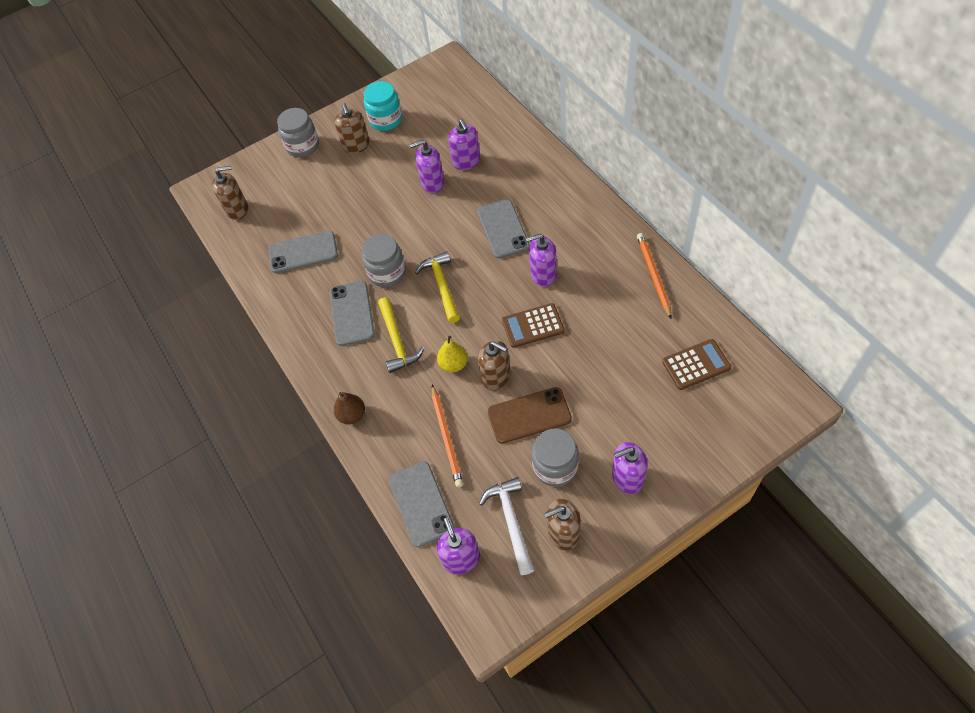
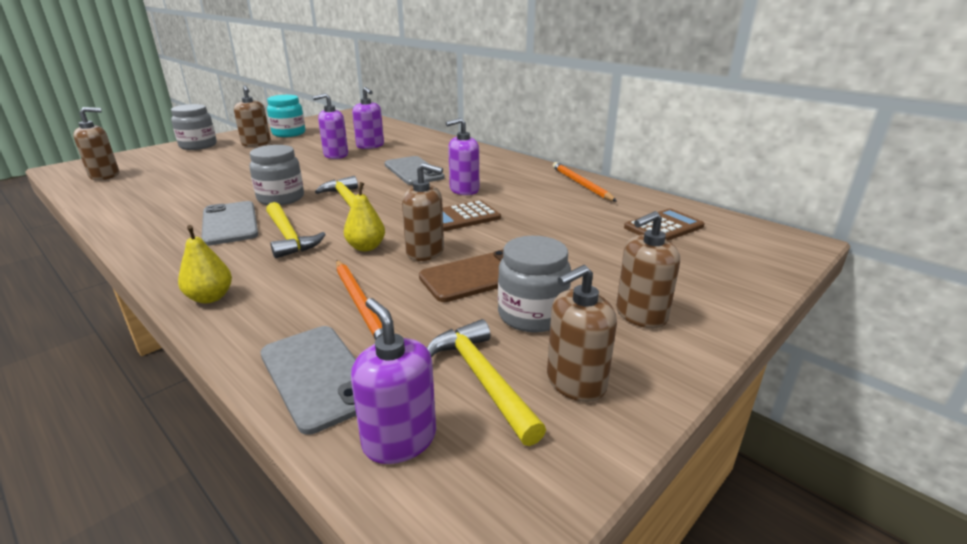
camera: 20 degrees left, 30 degrees down
grey phone [268,231,338,273] -> none
brown pear [334,392,365,424] -> yellow pear [178,225,232,303]
white hammer [479,477,534,575] -> yellow hammer [427,319,546,446]
purple soap dispenser [612,442,647,494] -> brown soap dispenser [616,211,680,328]

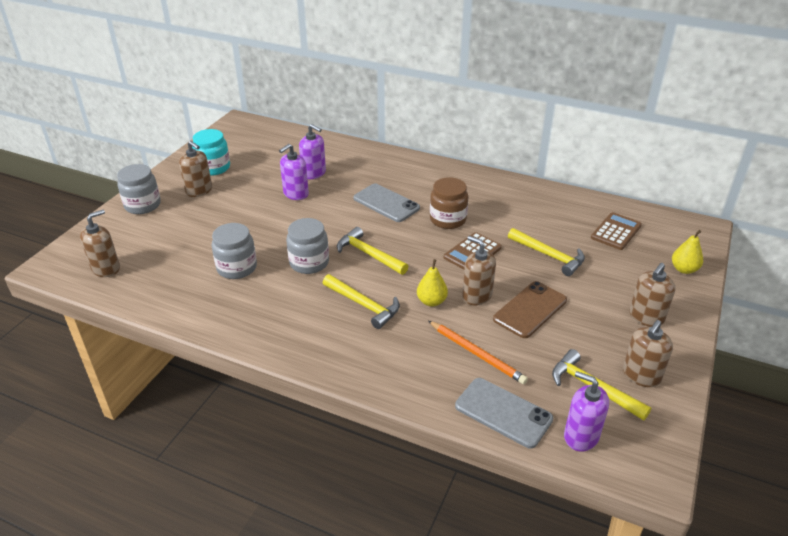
camera: 20 degrees left, 10 degrees up
yellow pear [178,225,232,303] -> yellow pear moved to [672,230,703,274]
grey phone [201,201,258,246] -> none
brown soap dispenser [402,163,444,261] -> brown soap dispenser turned 135 degrees counterclockwise [462,236,496,306]
purple soap dispenser [446,118,479,195] -> brown jar [430,177,468,229]
grey jar [498,236,571,332] -> grey jar moved to [212,223,257,279]
orange pencil [552,162,617,201] -> none
none -> yellow hammer [508,228,585,276]

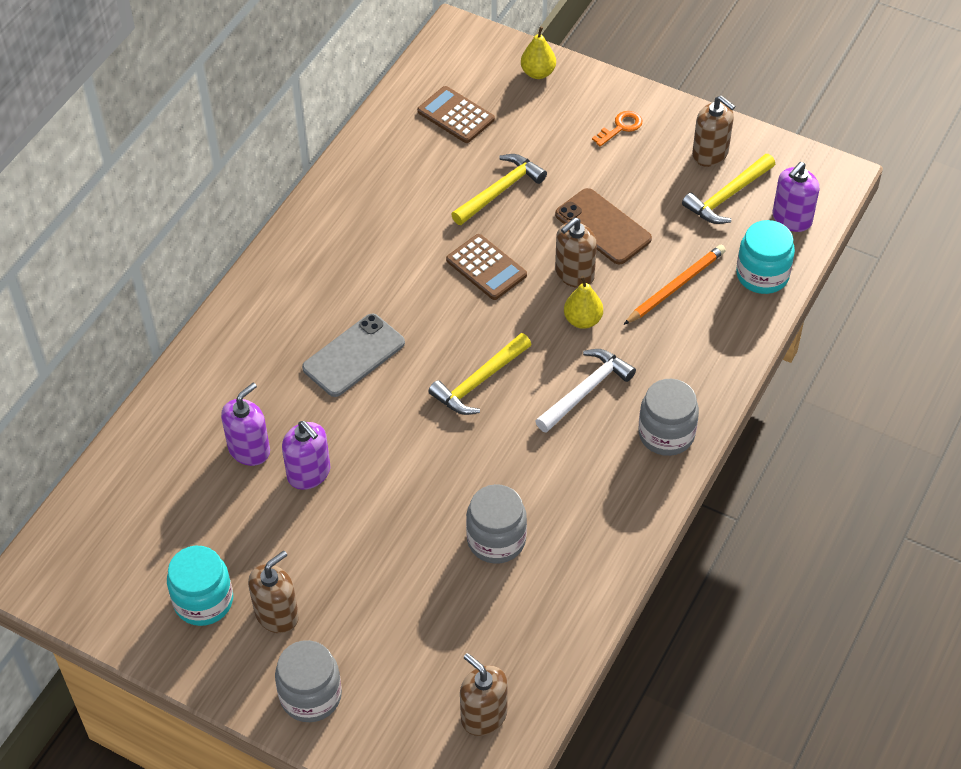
camera: 85 degrees left, 15 degrees up
grey jar [286,218,329,274] -> grey jar moved to [638,379,699,456]
yellow hammer [323,274,400,329] -> white hammer [535,349,636,433]
brown jar [430,177,468,229] -> none
grey phone [455,378,553,448] -> turquoise jar [736,220,795,294]
brown soap dispenser [629,263,675,327] -> orange key [592,111,642,147]

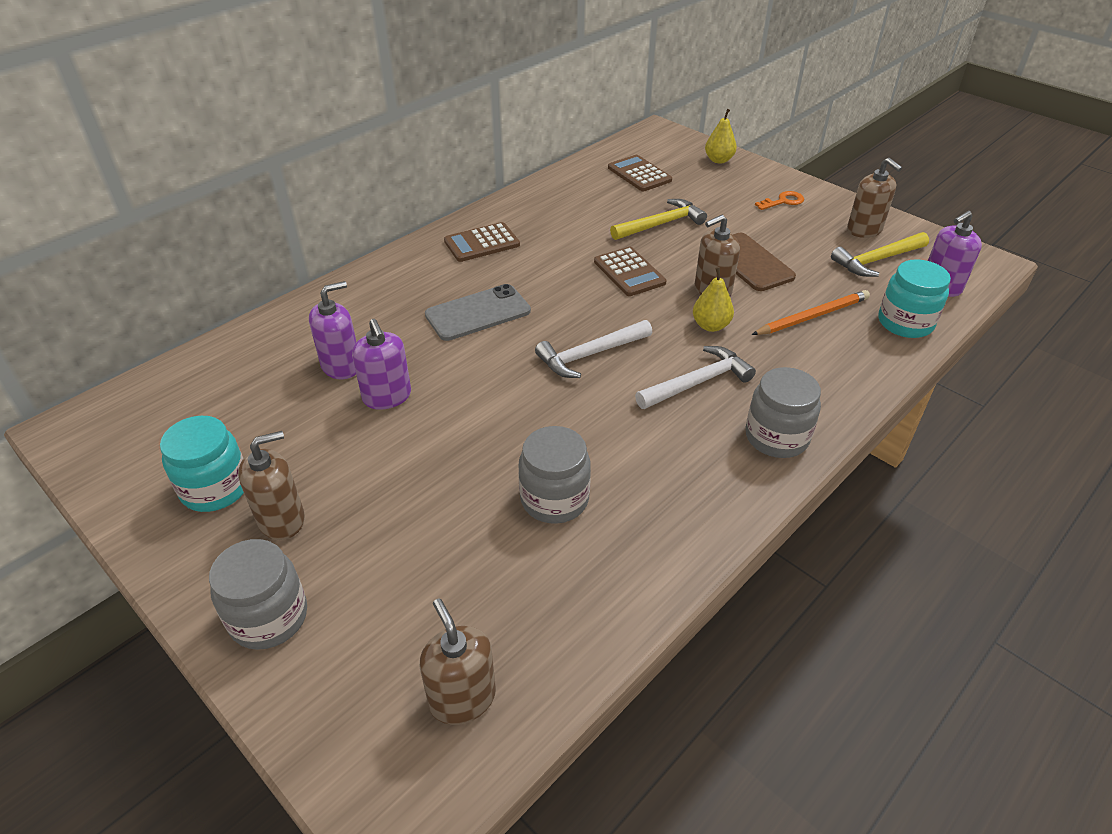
camera: 15 degrees right, 10 degrees down
yellow hammer [428,333,532,415] -> white hammer [535,320,652,378]
none -> brown calculator [444,222,520,262]

